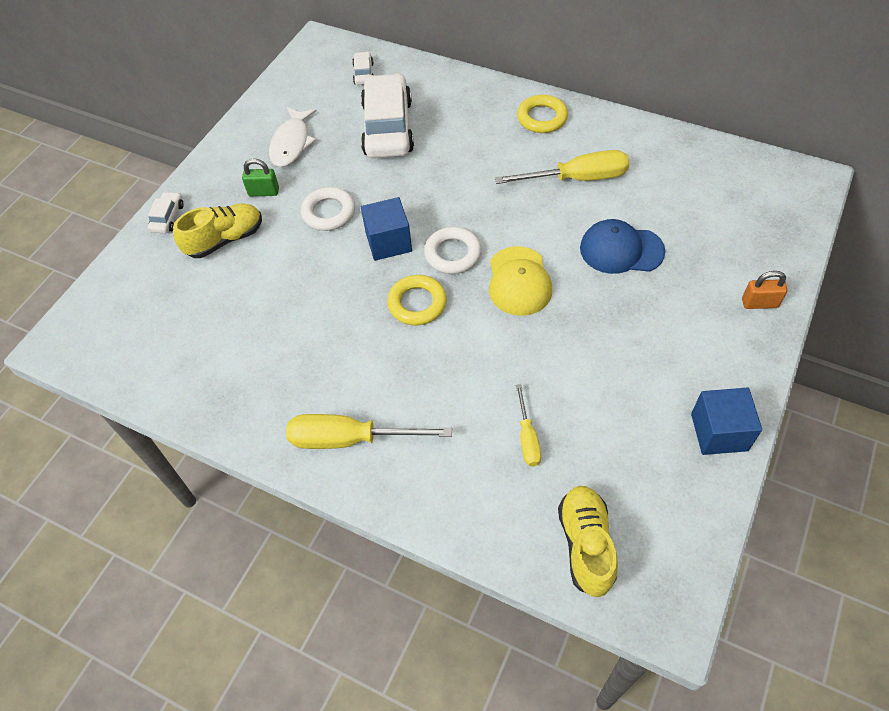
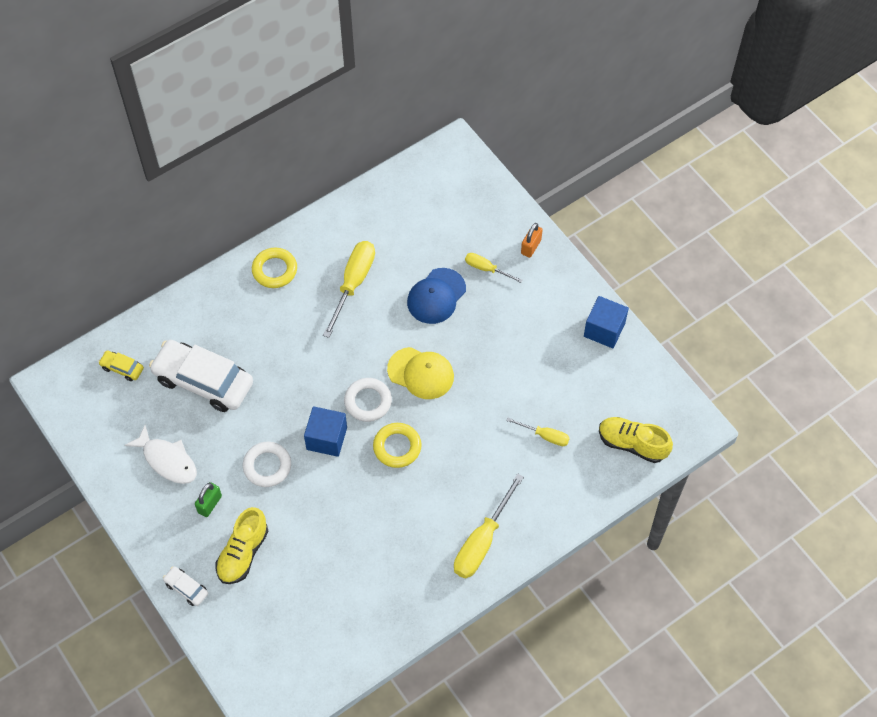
camera: 65 degrees left, 5 degrees up
yellow shoe [173,203,262,258] -> yellow shoe turned 150 degrees counterclockwise [216,507,268,584]
white car [352,51,374,85] -> yellow car [98,351,144,381]
none -> yellow screwdriver [465,253,523,283]

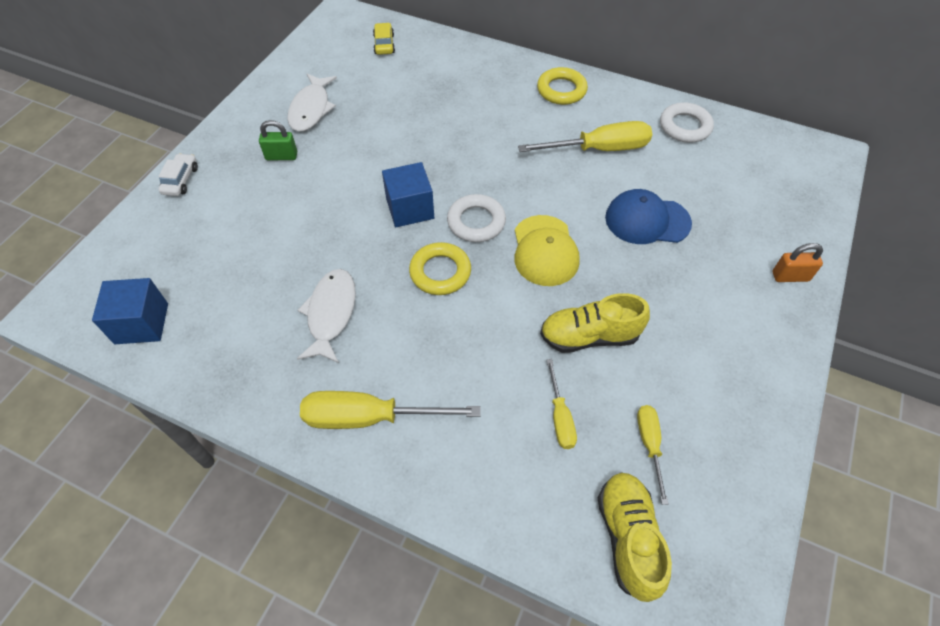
camera: 60 degrees right, 5 degrees down
white car [149,340,253,412] -> none
yellow shoe [216,507,268,584] -> yellow shoe moved to [540,293,650,353]
white ring [243,442,291,487] -> white ring moved to [660,102,714,143]
yellow screwdriver [465,253,523,283] -> yellow screwdriver moved to [637,405,668,505]
blue cube [584,296,629,348] -> blue cube moved to [92,278,168,344]
none -> white fish [297,269,356,363]

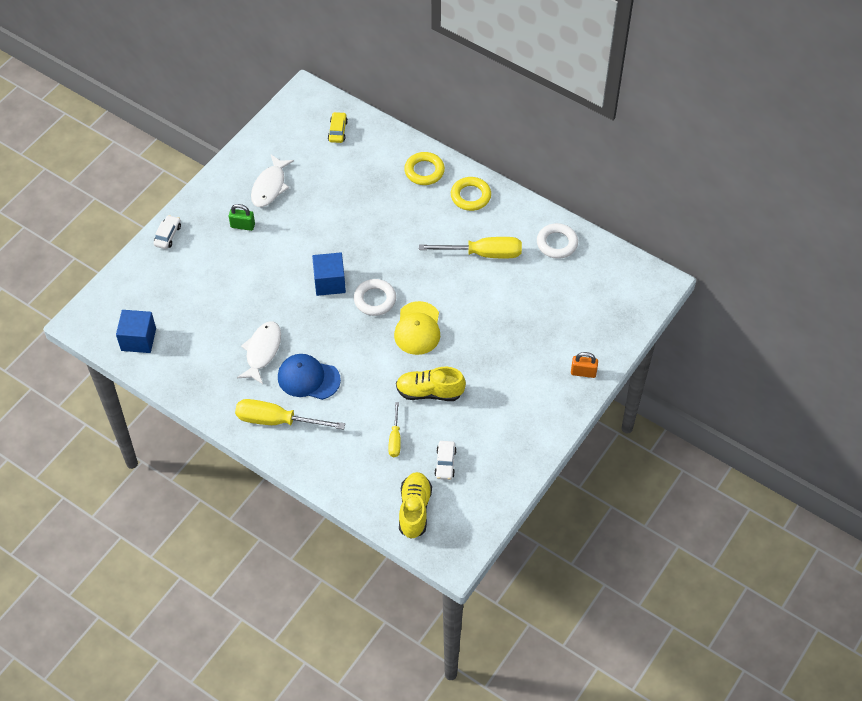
camera: 10 degrees right, 0 degrees up
yellow ring [409,242,471,295] -> yellow ring moved to [404,152,445,185]
blue cap [605,189,692,244] -> blue cap moved to [278,354,341,400]
yellow screwdriver [637,405,668,505] -> white car [434,441,457,480]

